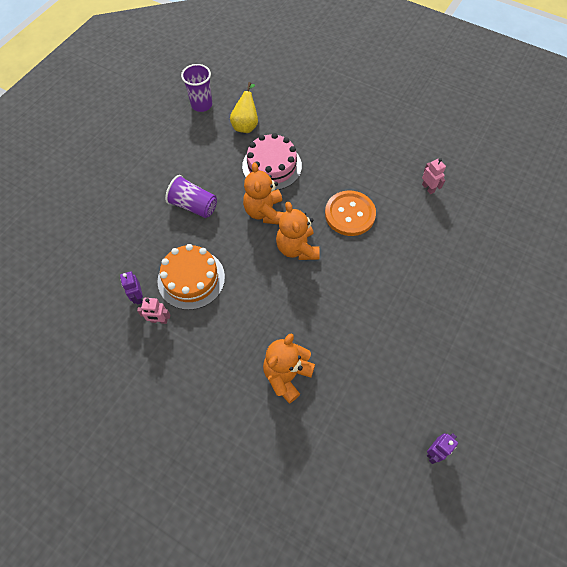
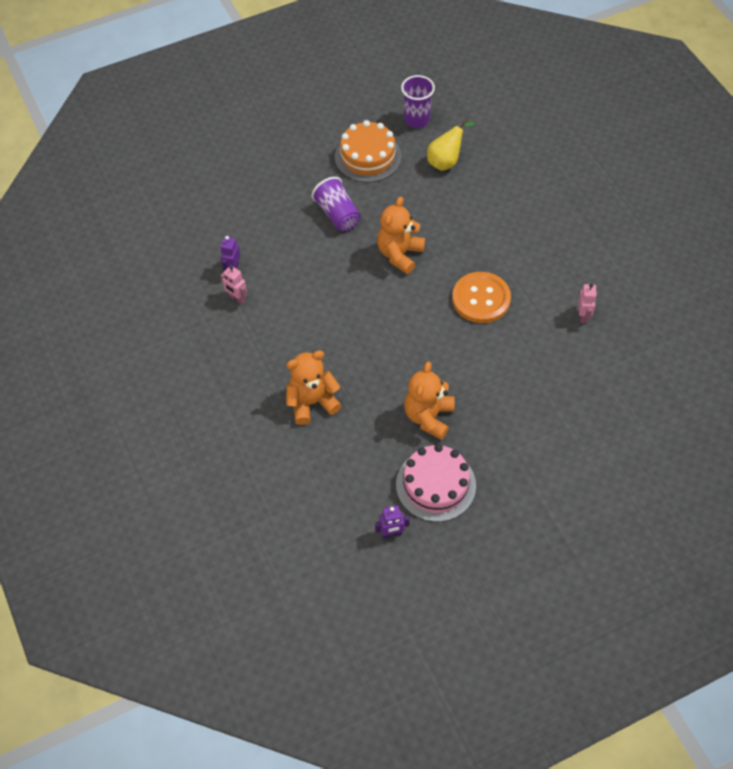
camera: 35 degrees right, 5 degrees down
orange cake [157,244,225,310] -> orange cake moved to [335,120,401,182]
pink cake [242,133,302,190] -> pink cake moved to [396,444,476,522]
orange teddy bear [276,202,320,260] -> orange teddy bear moved to [404,362,455,440]

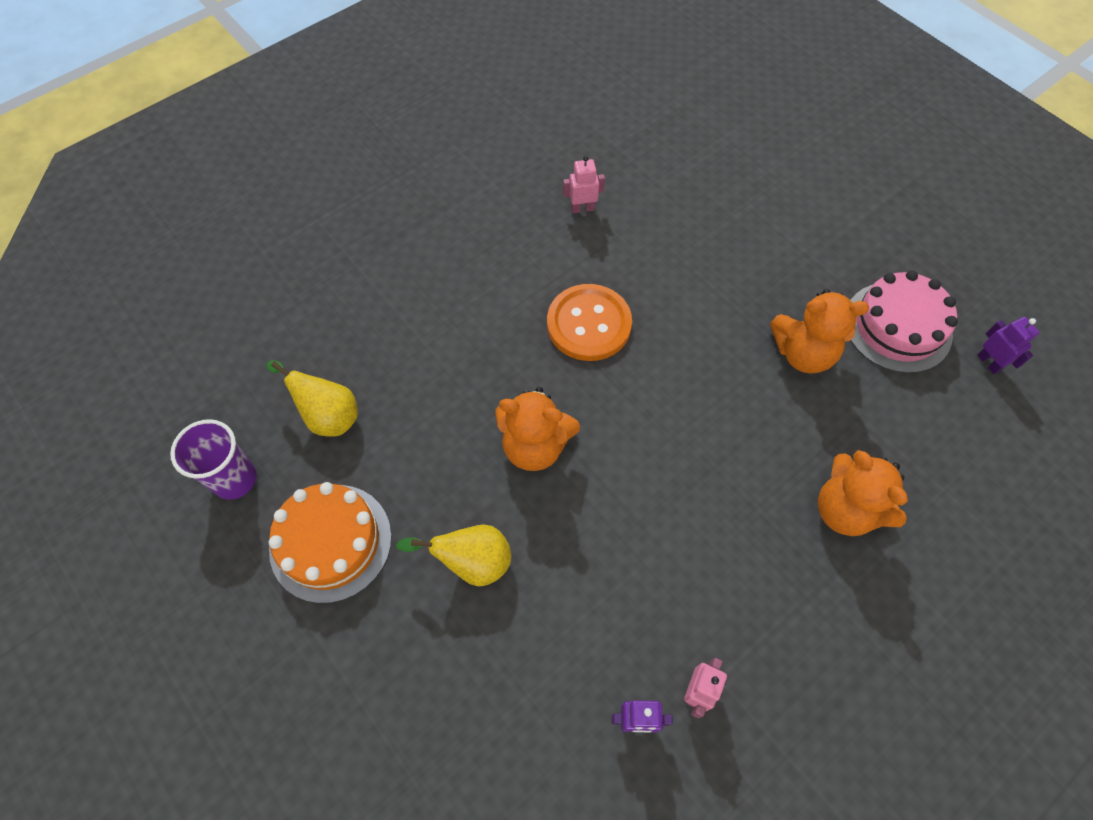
camera: 105 degrees left, 5 degrees up
purple cup [312,177,361,231] -> yellow pear [396,524,511,587]

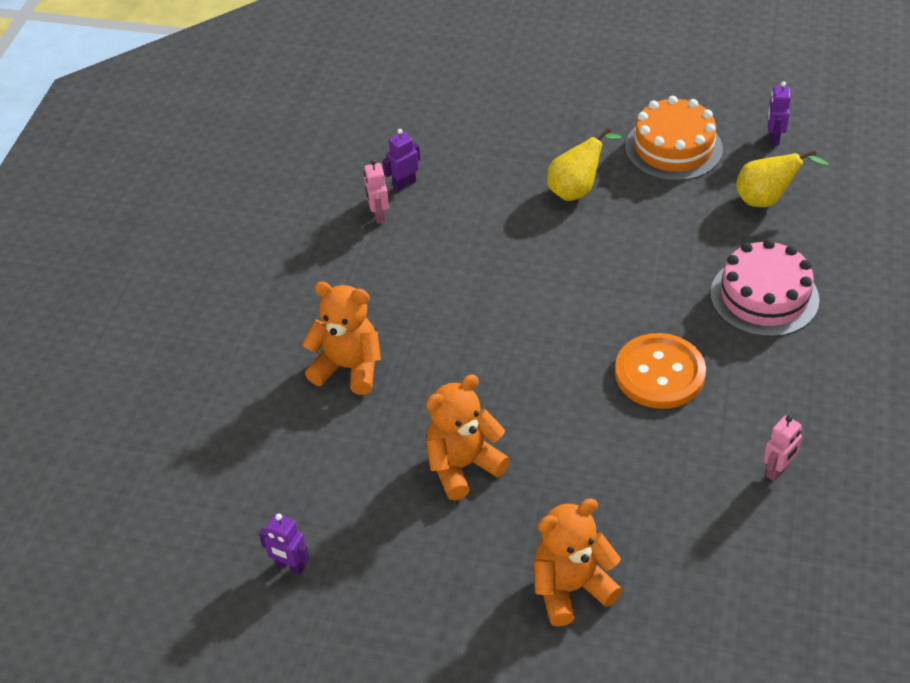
camera: 145 degrees right, 15 degrees down
purple cup [170,419,257,500] -> purple robot [768,81,791,145]
orange teddy bear [495,387,580,471] -> orange teddy bear moved to [534,499,622,627]
pink cake [850,270,958,373] -> pink cake moved to [710,239,819,337]

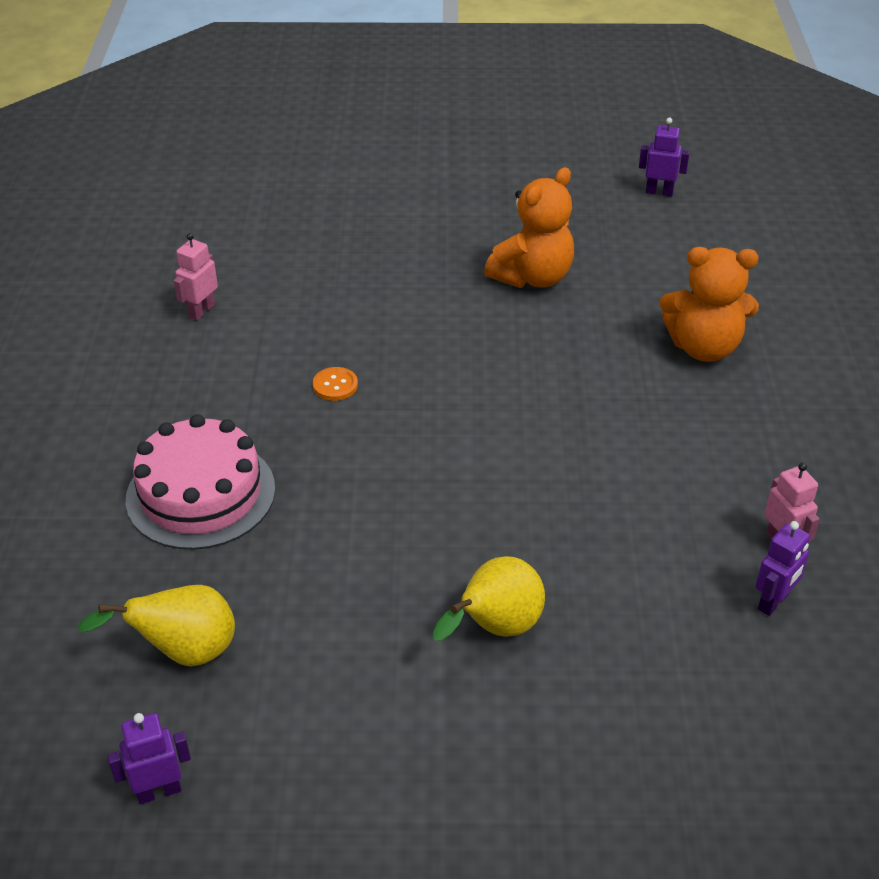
camera: 165 degrees right, 5 degrees down
orange teddy bear [534,499,622,627] -> none
orange button [615,333,706,409] -> orange button [313,367,358,401], size x0.41
orange cake [625,96,723,181] -> none
purple robot [768,81,791,145] -> purple robot turned 105 degrees counterclockwise [107,713,191,804]

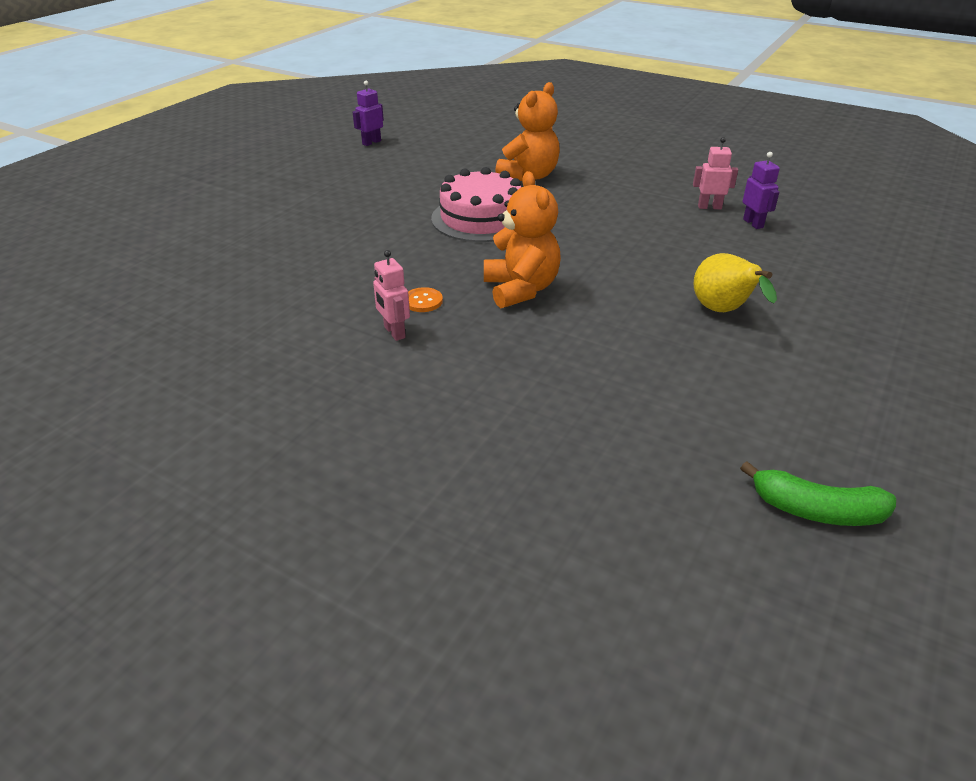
camera: 60 degrees left, 5 degrees down
yellow pear [78,585,235,667] -> none
purple robot [107,713,191,804] -> green banana [740,461,896,526]
pink cake [126,414,275,550] -> pink cake moved to [431,167,521,242]
pink robot [174,233,218,320] -> pink robot moved to [373,250,410,341]
orange teddy bear [484,167,574,288] -> orange teddy bear moved to [484,171,561,308]

